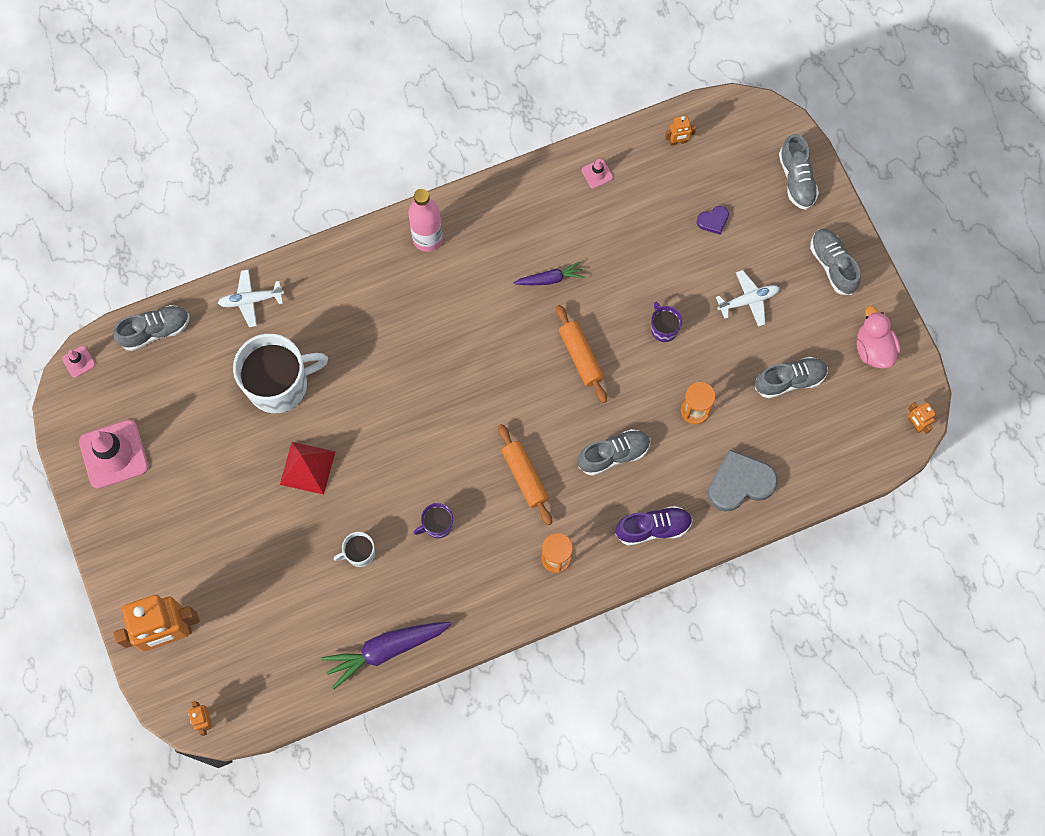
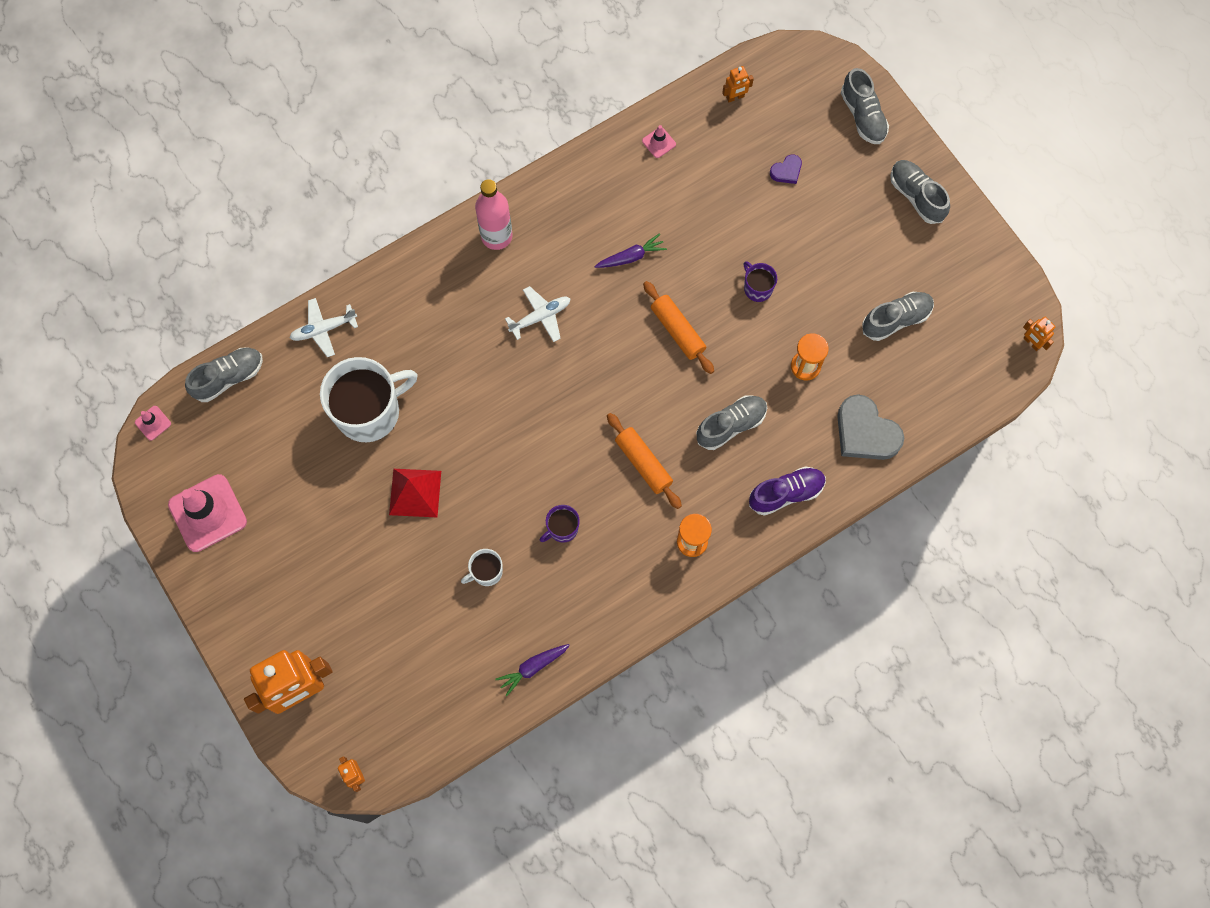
camera: 10 degrees left, 0 degrees up
purple carrot [321,622,451,689] -> purple carrot [495,644,570,696], size x0.57
grey heart [707,449,778,512] -> grey heart turned 105 degrees counterclockwise [837,395,904,460]
white plane [716,270,780,327] -> white plane moved to [505,286,570,342]
pink duck [857,306,901,369] -> none

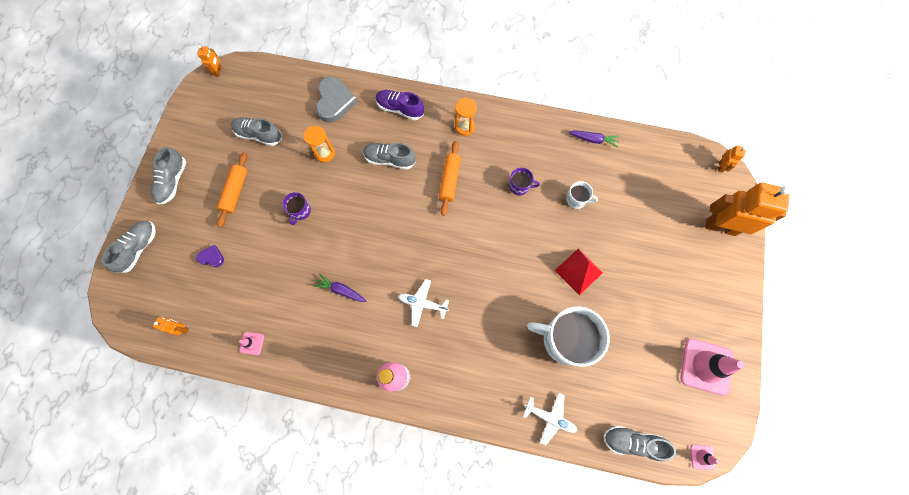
camera: 135 degrees left, 0 degrees up
orange rolling pin [643,281,714,374] -> orange rolling pin moved to [217,152,247,228]

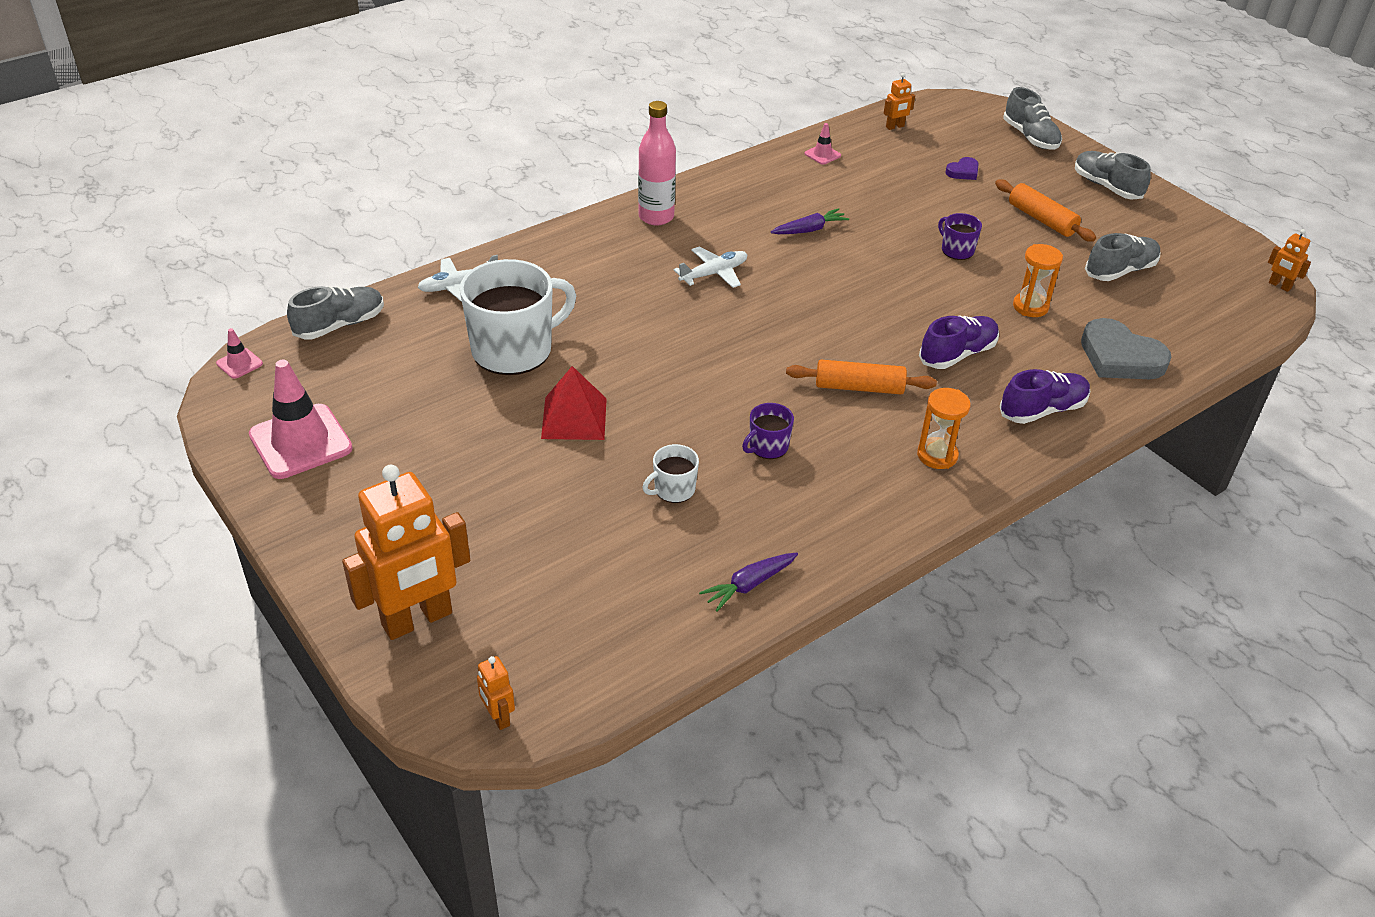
camera: 130 degrees right, 30 degrees down
grey shoe [363,143,416,170] -> purple shoe [919,315,999,369]
orange rolling pin [439,141,461,216] -> orange rolling pin turned 45 degrees counterclockwise [786,360,937,394]

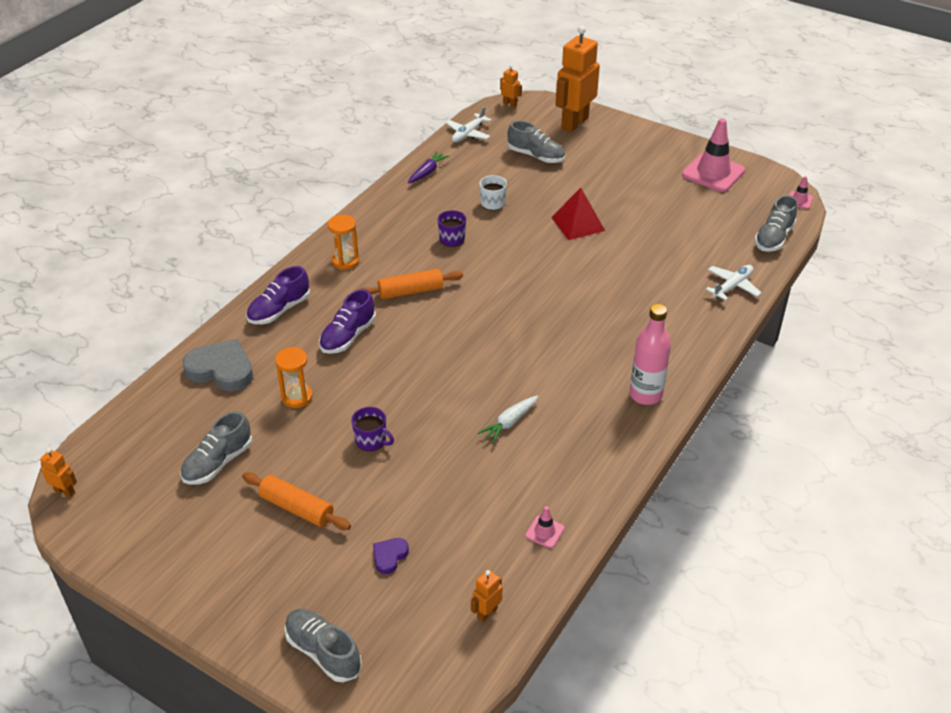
camera: 160 degrees right, 0 degrees up
white mug [460,259,576,375] -> none
white plane [674,247,747,288] -> white plane moved to [446,106,492,142]
purple carrot [771,208,849,234] -> white carrot [478,395,538,444]
grey shoe [1075,151,1151,200] -> grey shoe moved to [507,121,565,163]

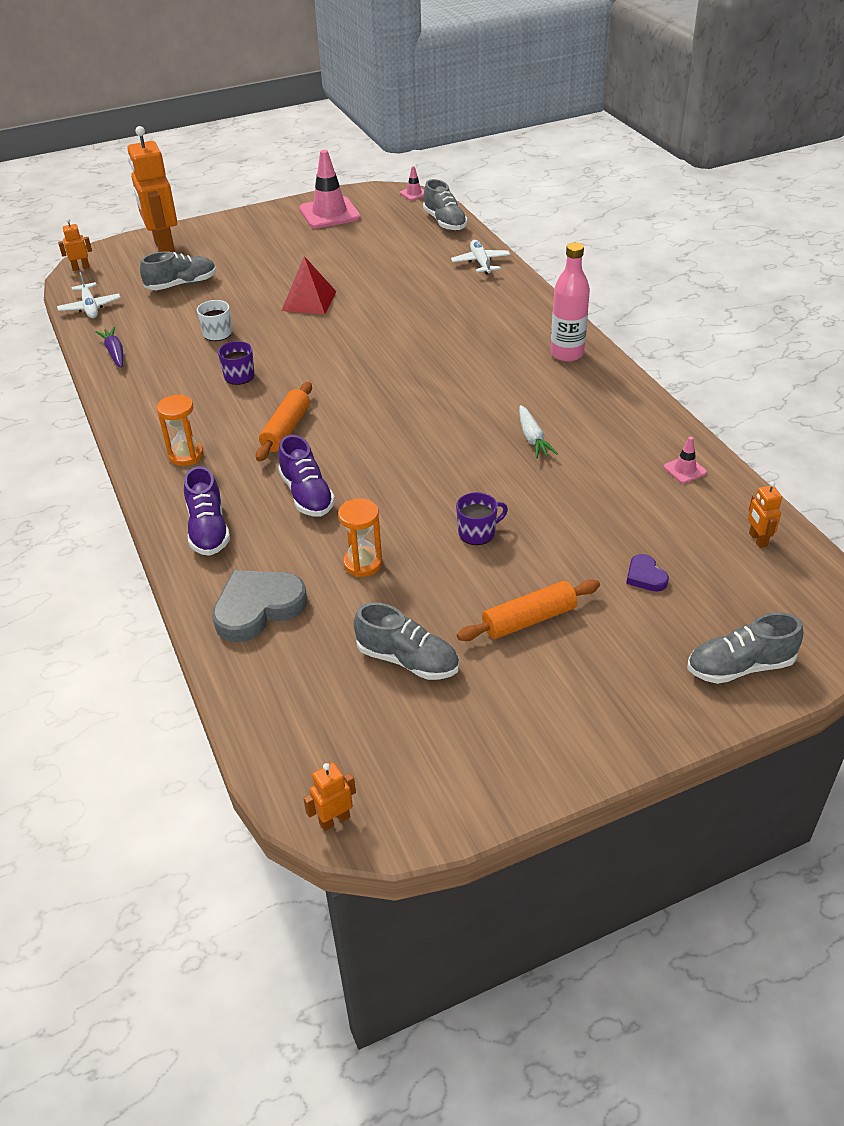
camera: 55 degrees left, 0 degrees up
grey shoe [180,411,252,485] -> grey shoe turned 45 degrees counterclockwise [354,602,459,680]

